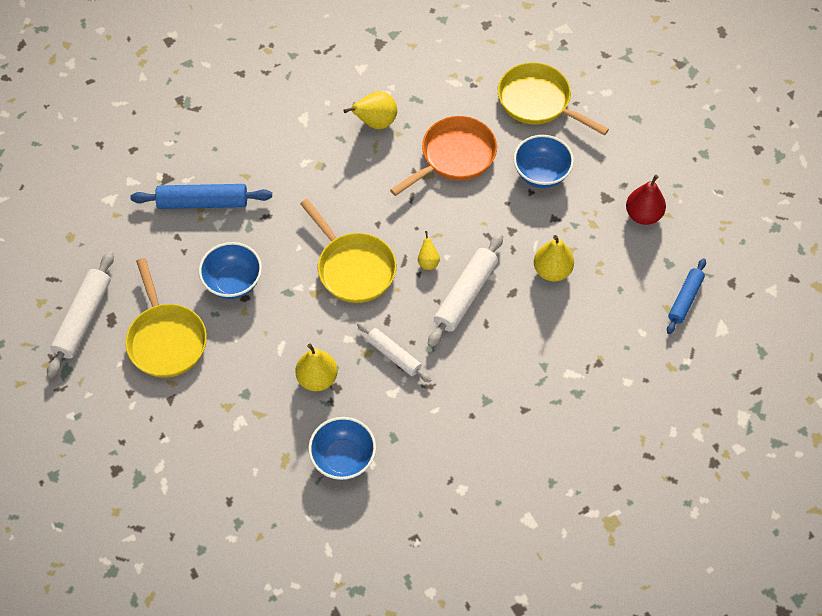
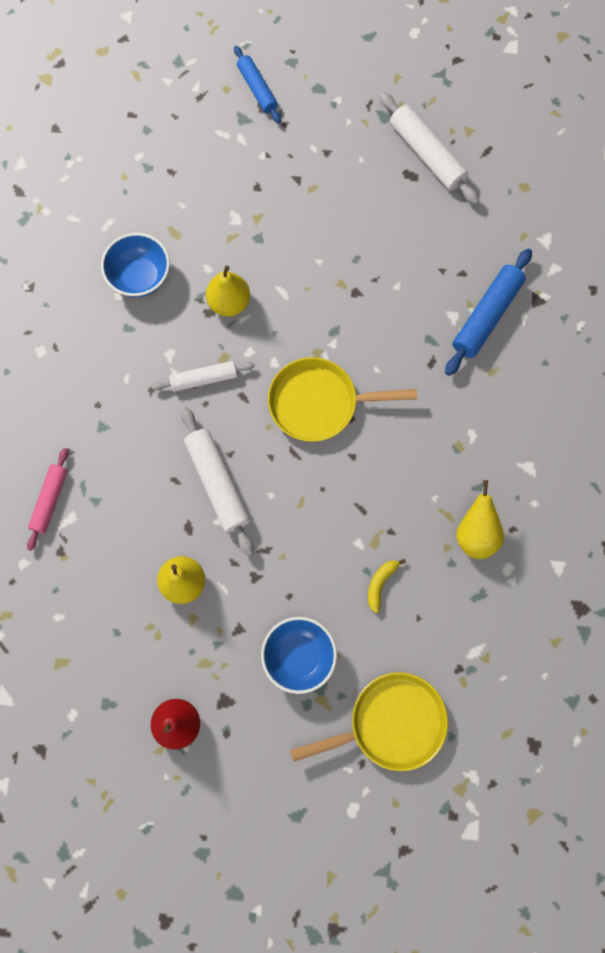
camera: 125 degrees right, 15 degrees up
yellow pan [125,258,207,378] -> none
blue bowl [199,242,262,299] -> none
orange pan [390,116,497,196] -> yellow banana [368,559,406,613]
yellow pear [418,231,440,270] -> none
blue rolling pin [667,258,706,334] -> blue rolling pin moved to [234,46,281,123]
none -> pink rolling pin [27,448,68,551]

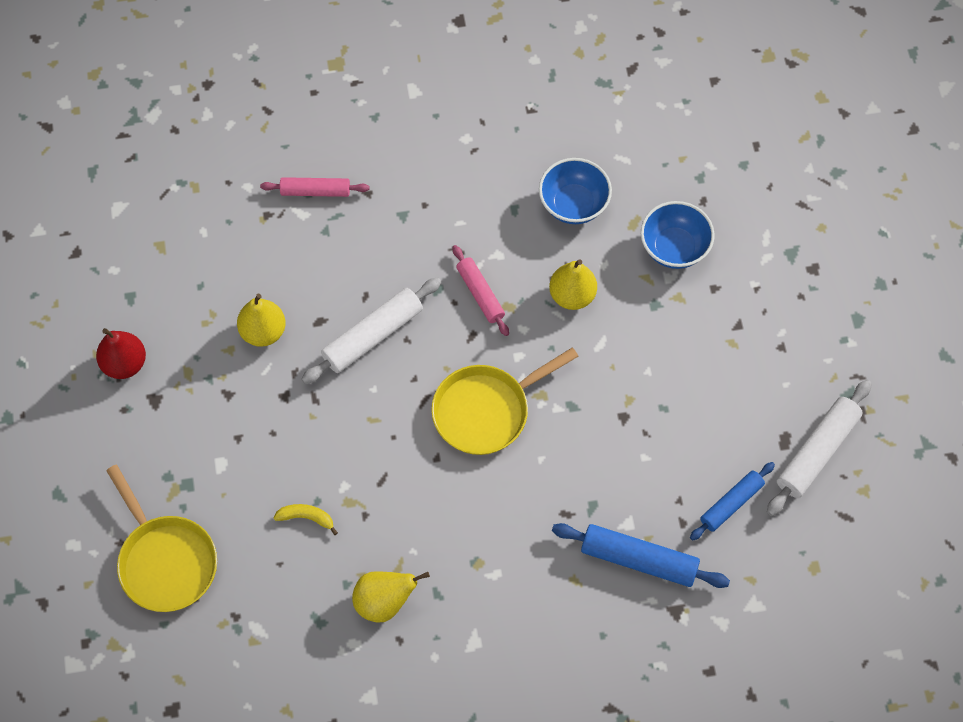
camera: 75 degrees right, 10 degrees down
white rolling pin [152,361,255,392] -> pink rolling pin [453,245,509,336]
blue rolling pin [234,46,281,123] -> blue rolling pin moved to [690,462,775,541]
blue bowl [261,617,337,694] -> blue bowl moved to [641,201,715,269]
yellow pan [268,357,417,442] -> yellow pan turned 105 degrees counterclockwise [431,347,579,455]

